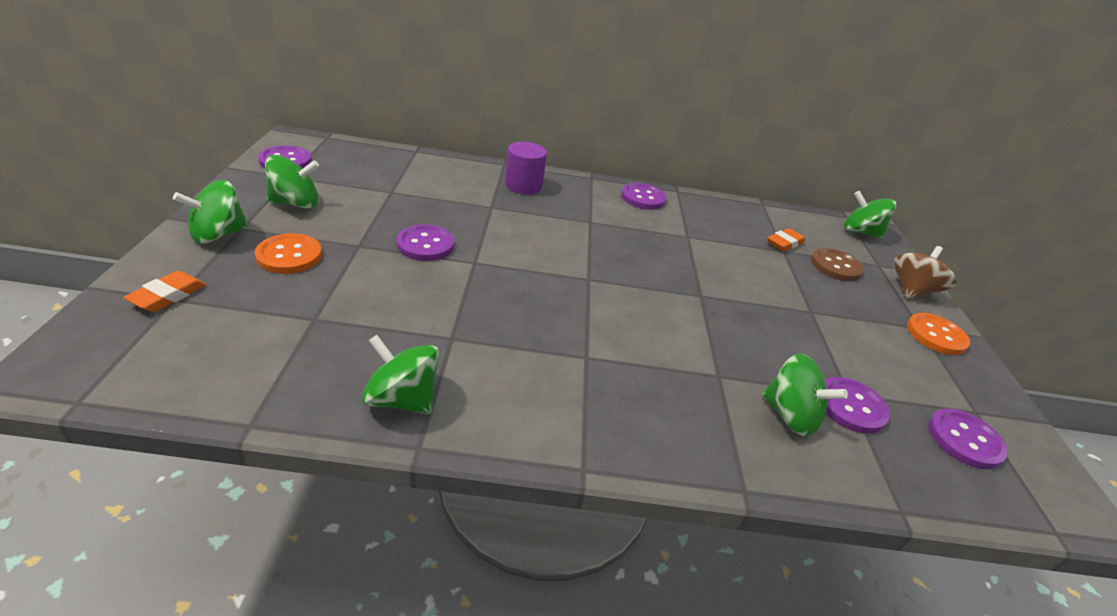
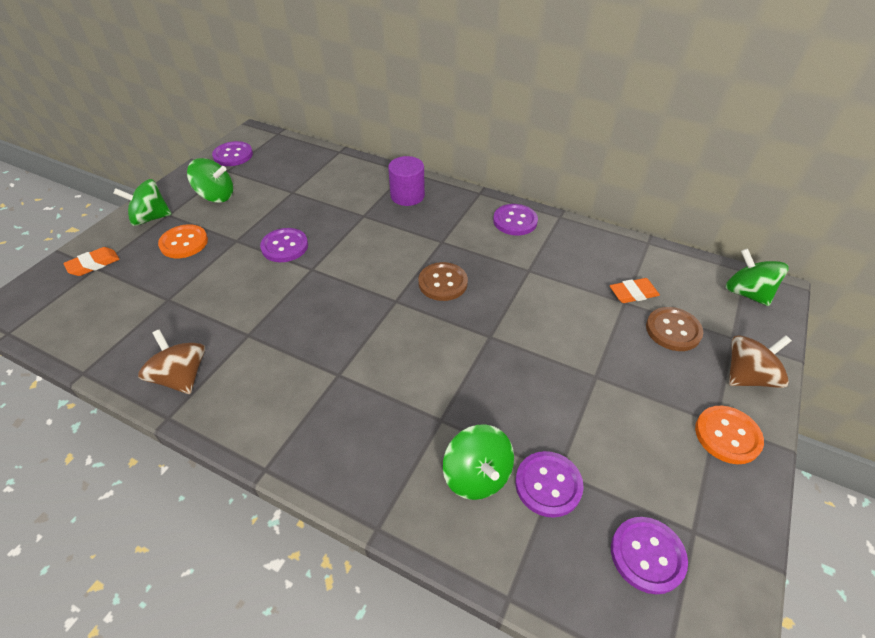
camera: 30 degrees right, 10 degrees up
green spinning top [362,335,439,414] -> brown spinning top [138,329,205,394]
none -> brown button [418,262,468,301]

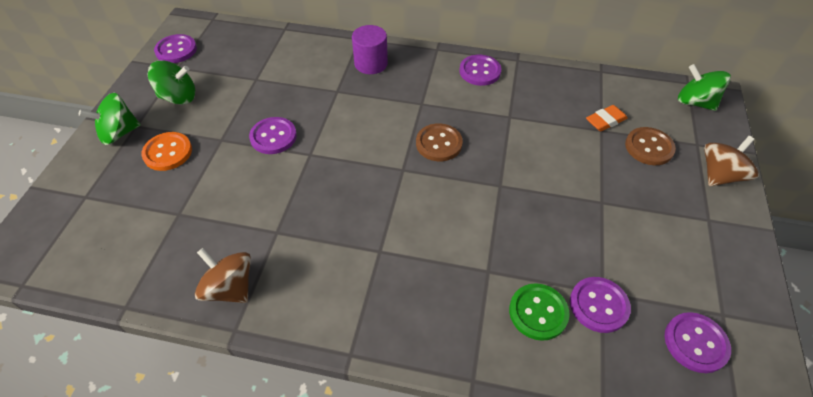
camera: 15 degrees left, 5 degrees up
orange eraser [63,247,120,276] -> none
green spinning top [443,424,514,500] -> green button [509,283,570,341]
orange button [695,406,764,464] -> none

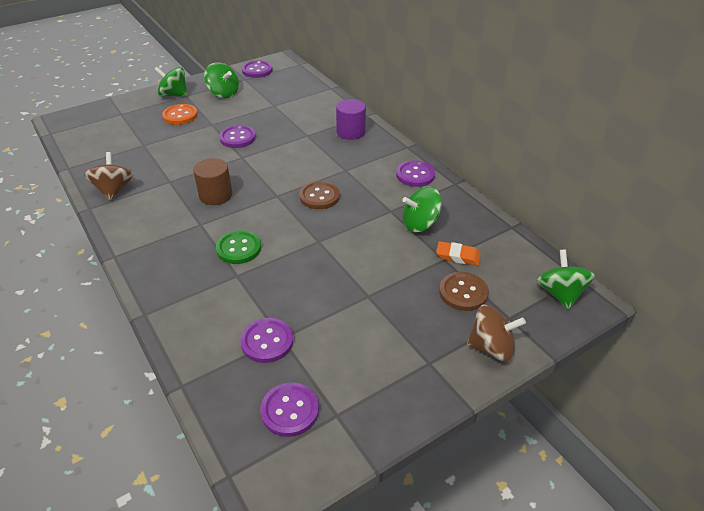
camera: 45 degrees right, 10 degrees down
green button [509,283,570,341] -> green button moved to [216,230,261,264]
none -> brown cylinder [193,158,232,205]
none -> green spinning top [402,187,442,232]

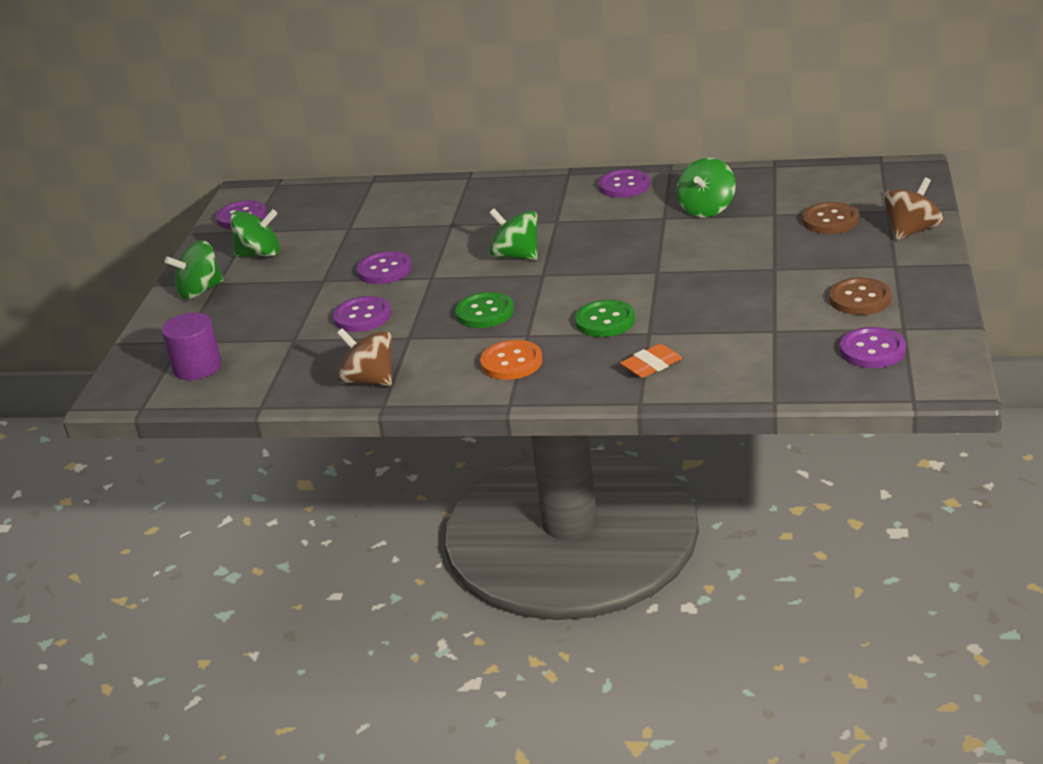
camera: 45 degrees left, 10 degrees down
orange button [162,104,198,125] -> orange button moved to [480,340,543,380]
brown cylinder [193,158,232,205] -> green button [455,292,514,328]
purple button [240,318,293,363] -> purple button moved to [333,296,391,332]
brown button [299,181,340,209] -> brown button moved to [829,278,892,315]
purple cylinder [336,99,366,140] -> purple cylinder moved to [161,313,221,380]
orange eraser [436,241,481,266] -> orange eraser moved to [620,344,682,378]
green spinning top [537,249,596,309] -> green spinning top moved to [489,209,538,260]

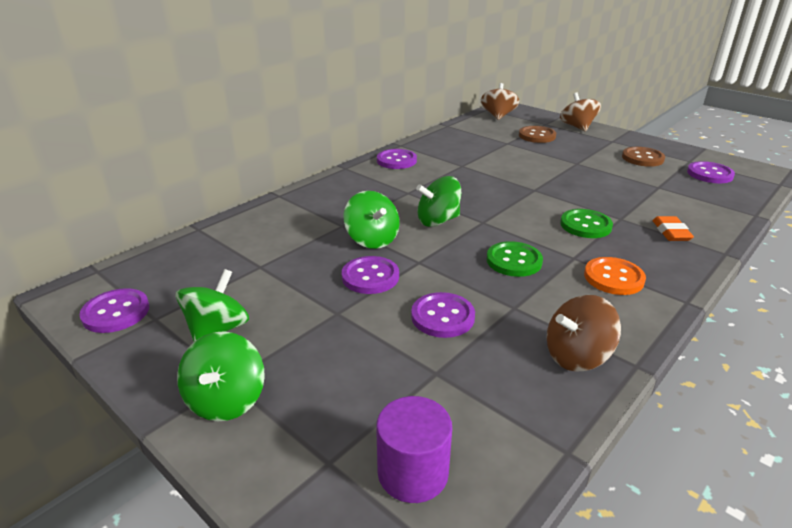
camera: 60 degrees left, 0 degrees up
green spinning top [676,158,736,217] -> green spinning top moved to [344,191,400,249]
none -> brown spinning top [481,83,519,120]

